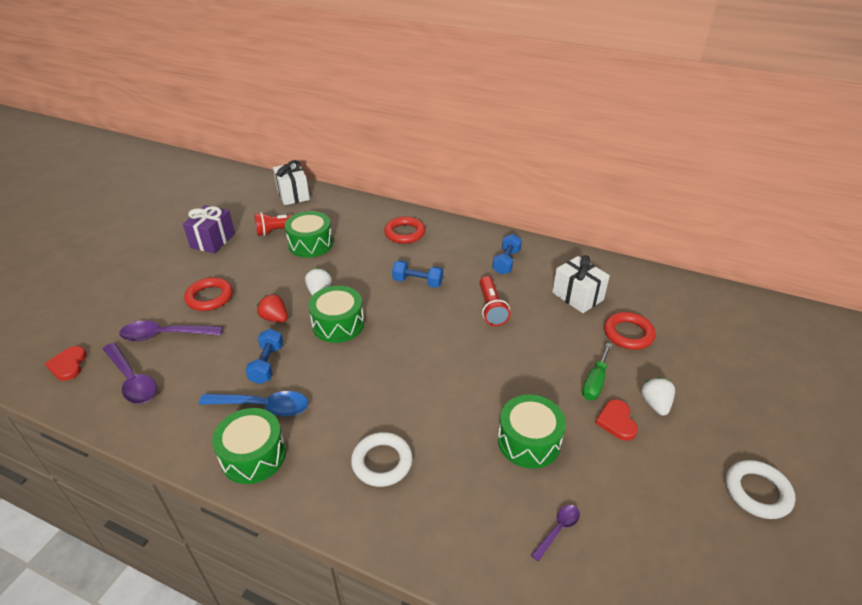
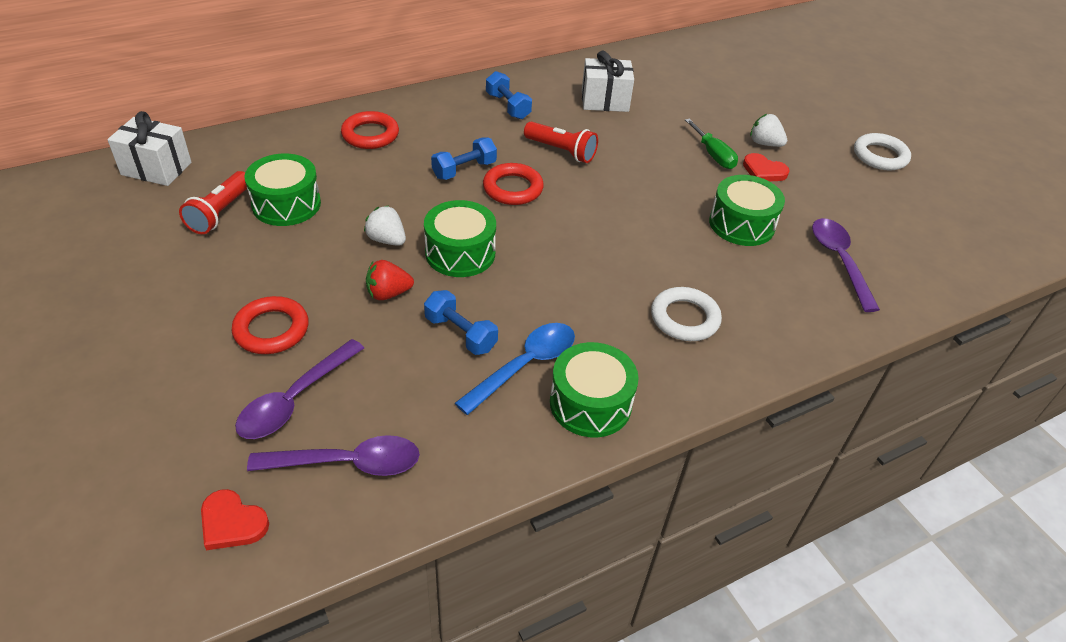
camera: 55 degrees left, 5 degrees up
purple gift [183,205,235,253] -> none
purple spoon [531,505,580,561] -> purple spoon [812,218,880,312], size x1.86
red ring [604,312,656,350] -> red ring moved to [483,163,544,205]

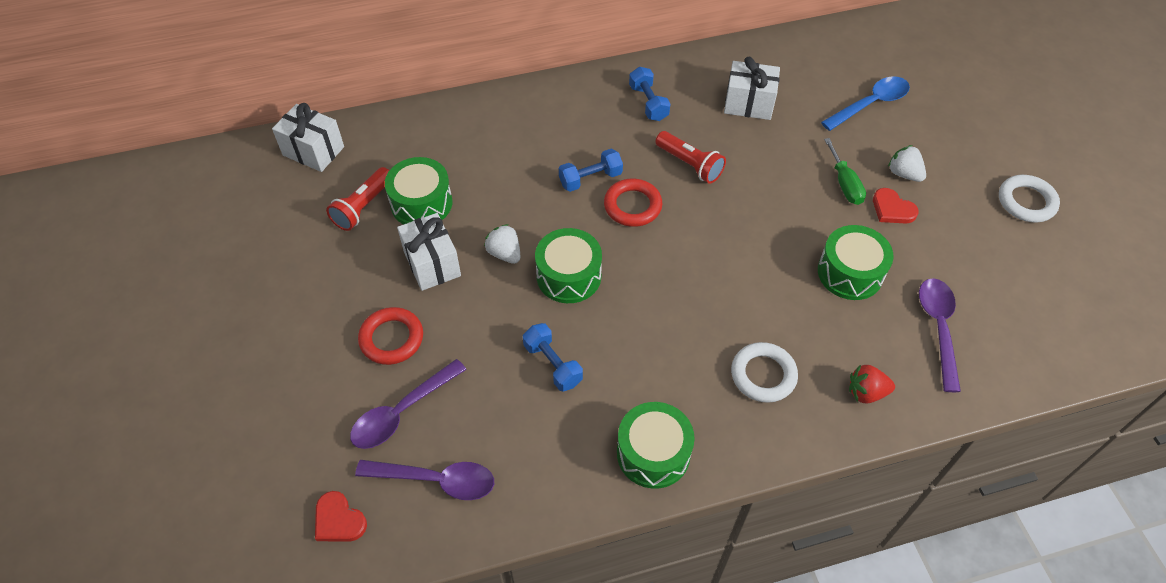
camera: 15 degrees right, 10 degrees up
red ring [341,111,399,149] -> none
red strawberry [366,260,414,300] -> red strawberry moved to [849,364,895,403]
blue spoon [455,323,575,415] -> blue spoon moved to [821,77,910,131]
none -> white gift [397,213,461,291]

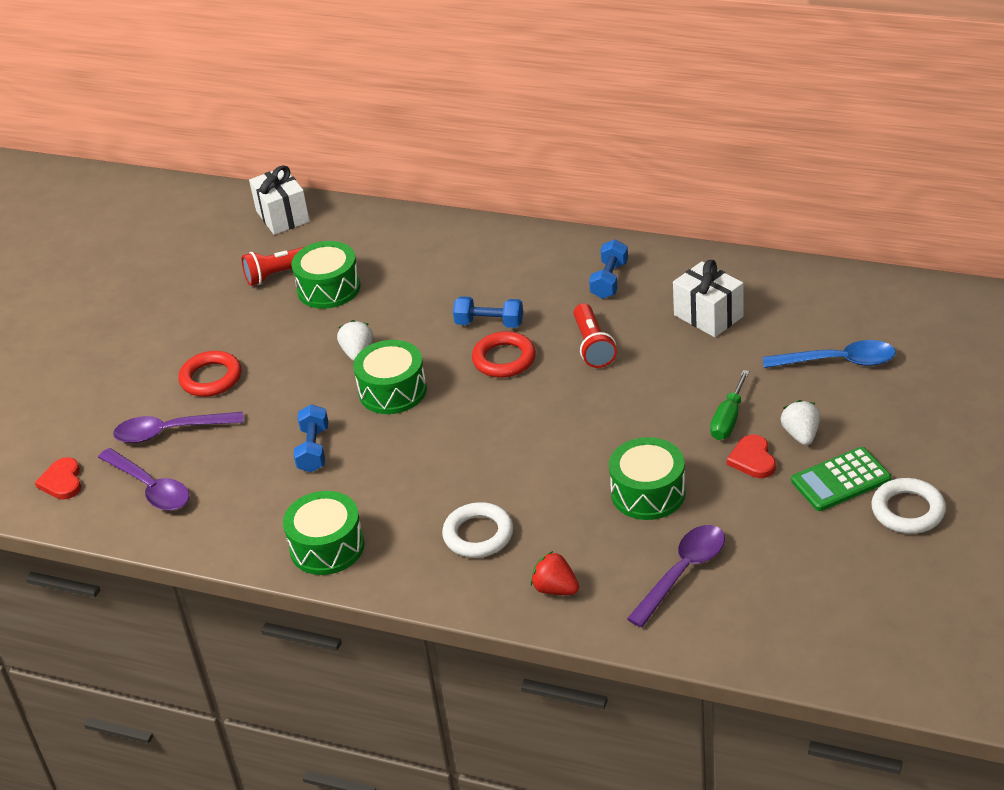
camera: 40 degrees right, 15 degrees down
white gift [397,213,461,291] -> none
none -> green calculator [791,447,891,511]

